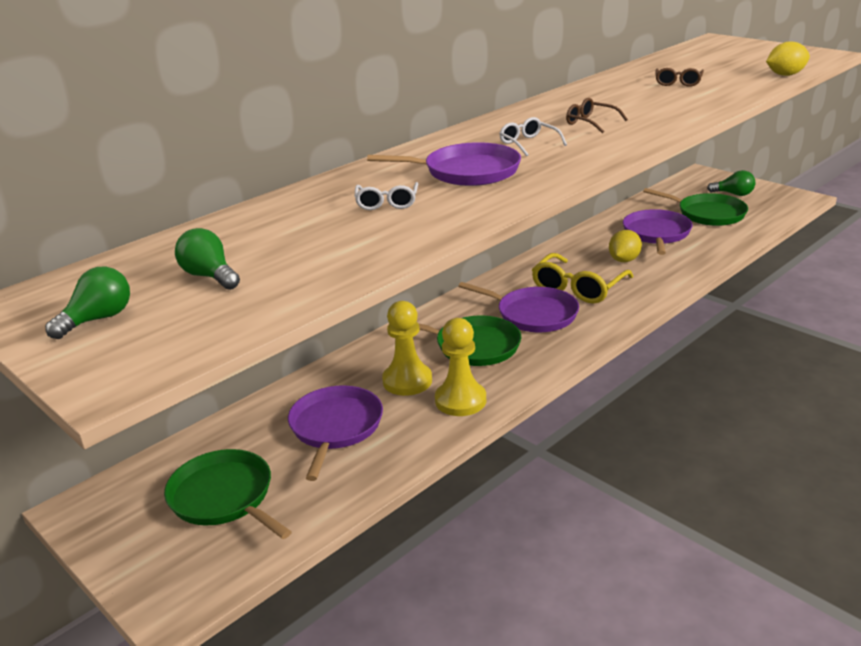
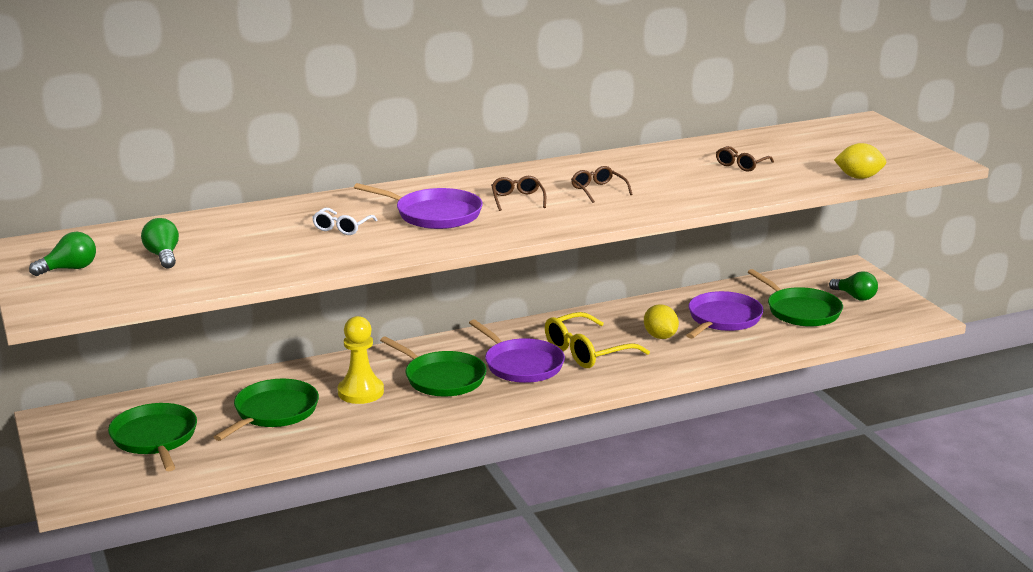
camera: 20 degrees right, 5 degrees down
purple pan [288,385,383,481] -> green pan [214,379,319,441]
yellow pawn [435,318,486,416] -> none
white glasses [499,117,567,157] -> brown glasses [491,176,546,211]
yellow lemon [609,230,642,262] -> yellow lemon turned 75 degrees counterclockwise [644,304,679,339]

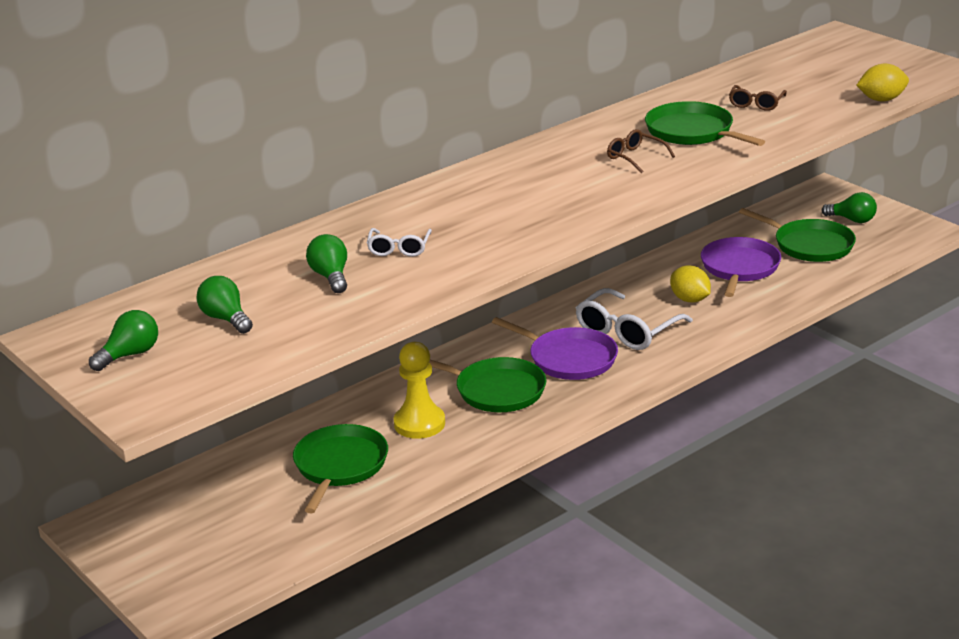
camera: 15 degrees left, 5 degrees up
green pan [108,403,197,471] -> green pan moved to [645,101,765,146]
purple pan [354,183,483,229] -> none
brown glasses [491,176,546,211] -> none
yellow glasses [545,312,650,368] -> white glasses [576,288,693,350]
none -> green light bulb [306,234,347,293]

